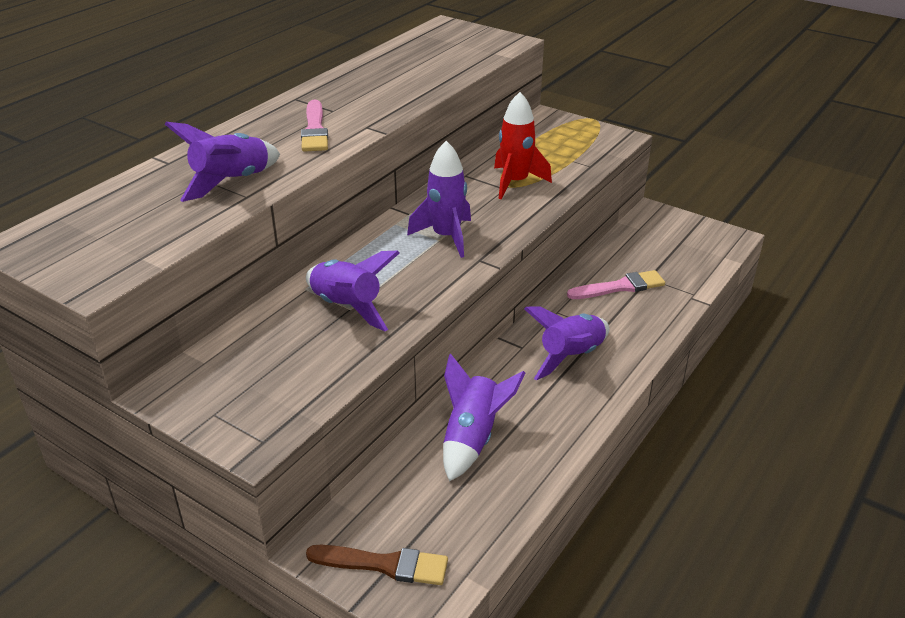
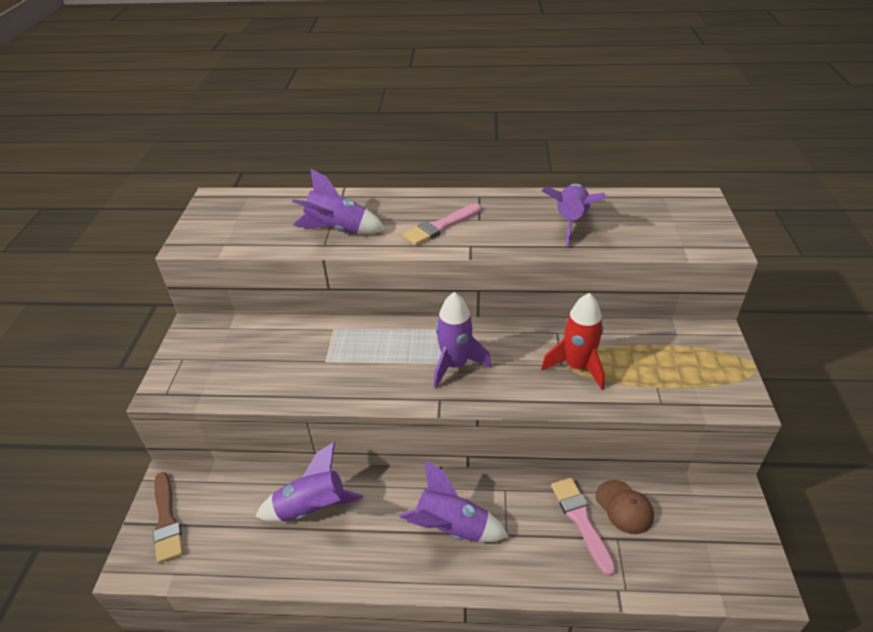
camera: 60 degrees right, 5 degrees up
purple rocket [306,251,399,331] -> purple rocket moved to [542,183,607,246]
pink brush [567,270,665,299] -> pink brush turned 150 degrees counterclockwise [551,478,616,576]
none -> brown cap [596,480,654,534]

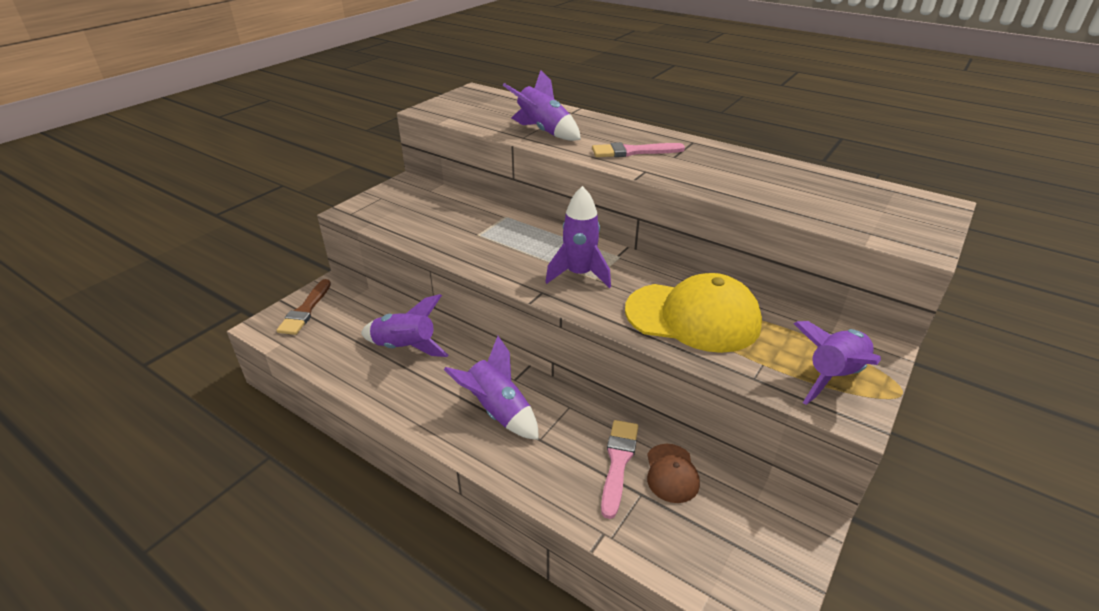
camera: 30 degrees right, 5 degrees down
red rocket [541,293,605,390] -> yellow cap [625,273,762,353]
purple rocket [542,183,607,246] -> purple rocket moved to [793,321,881,405]

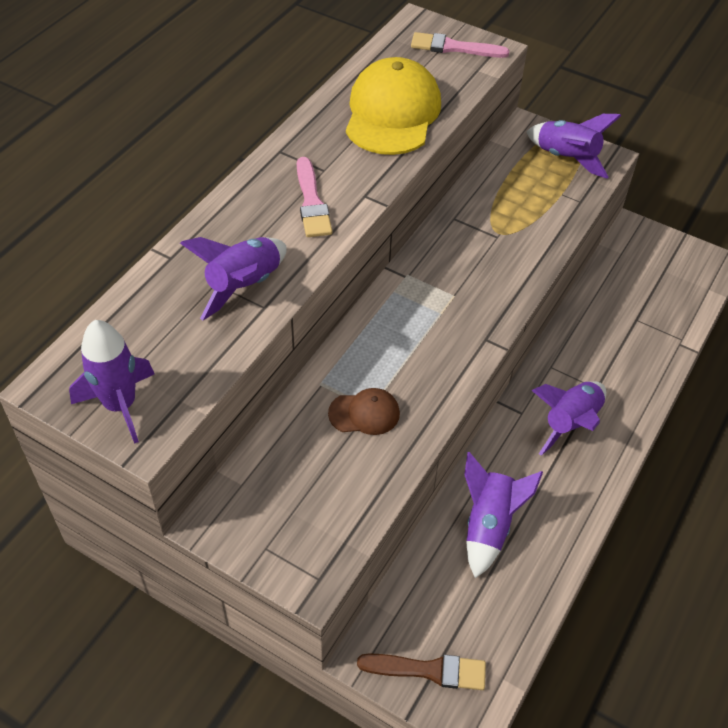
camera: 95 degrees left, 15 degrees up
purple rocket [546,186,611,288] -> purple rocket moved to [69,320,154,444]
pink brush [601,420,638,519] -> pink brush moved to [411,32,510,58]
yellow cap [625,273,762,353] -> yellow cap moved to [346,57,441,155]
brown cap [647,444,700,503] -> brown cap moved to [328,388,400,435]

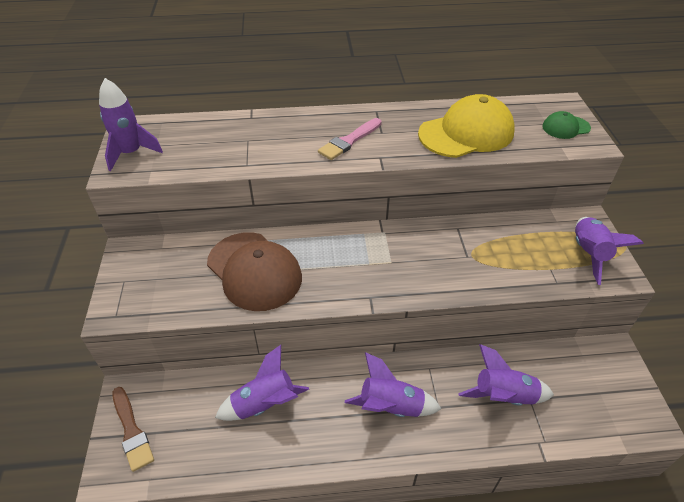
camera: 55 degrees right, 5 degrees down
purple rocket [180,237,287,320] -> purple rocket moved to [458,344,554,406]
brown cap [328,388,400,435] -> brown cap [207,232,302,311], size x2.05
pink brush [411,32,510,58] -> green cap [542,111,591,139]

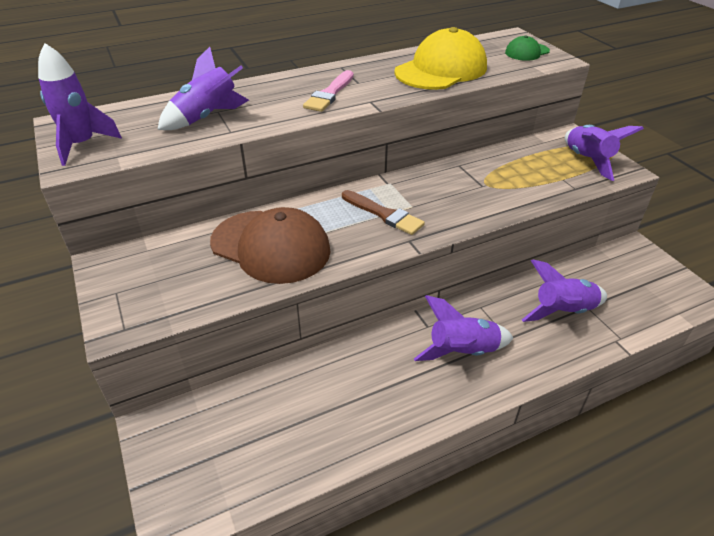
camera: 20 degrees left, 5 degrees down
brown brush [112,387,154,472] -> brown brush moved to [342,190,425,235]
purple rocket [215,345,309,421] -> purple rocket moved to [157,47,249,130]

